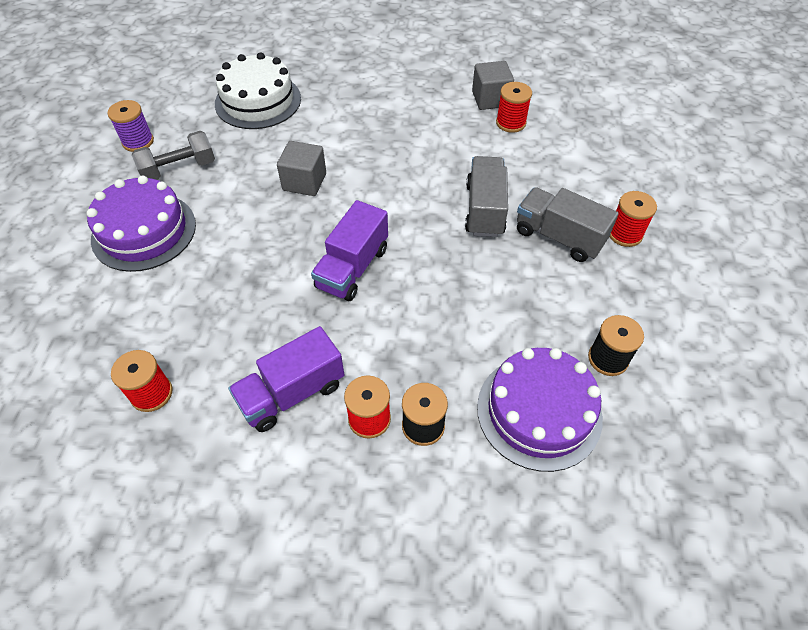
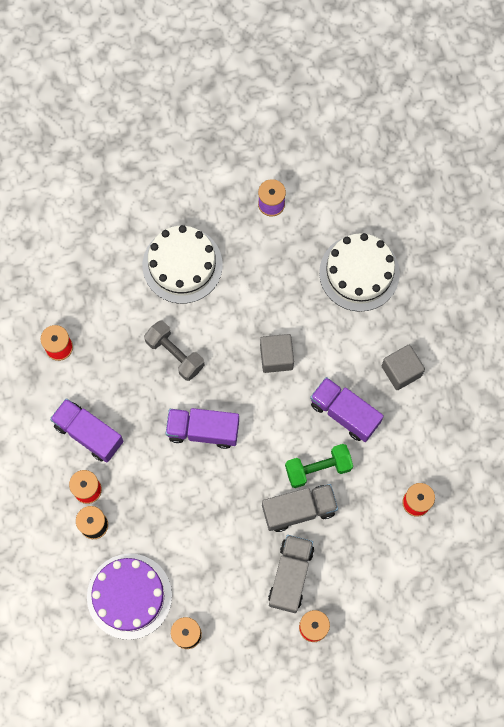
camera: 70 degrees right, 20 degrees up
purple cake [87,175,196,272] -> white cake [143,225,223,304]
grey dumbbell [132,131,215,180] -> grey dumbbell moved to [144,320,205,381]
grey cube [472,61,514,110] -> grey cube moved to [382,345,425,390]
none -> green dumbbell [285,444,353,488]
none -> purple truck [310,377,384,442]

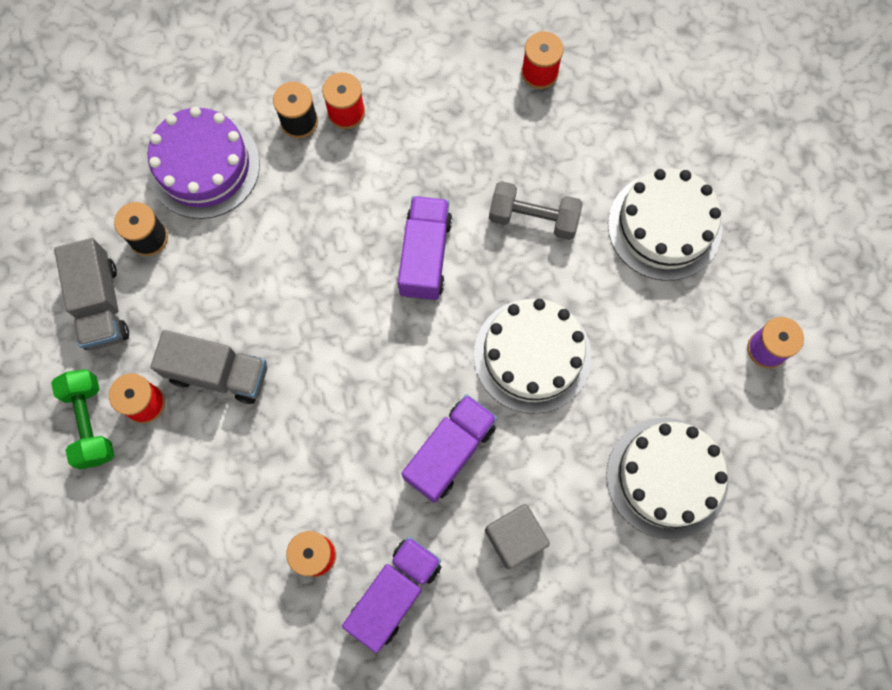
camera: 90 degrees right, 0 degrees up
purple truck [50,398,123,462] -> purple truck moved to [342,536,441,653]
grey dumbbell [144,320,205,381] -> grey dumbbell turned 60 degrees clockwise [489,181,583,240]
grey cube [260,334,294,373] -> white cake [474,299,591,414]
grey truck [262,484,338,532] -> grey truck moved to [54,238,129,350]
green dumbbell [285,444,353,488] -> green dumbbell moved to [51,369,114,469]

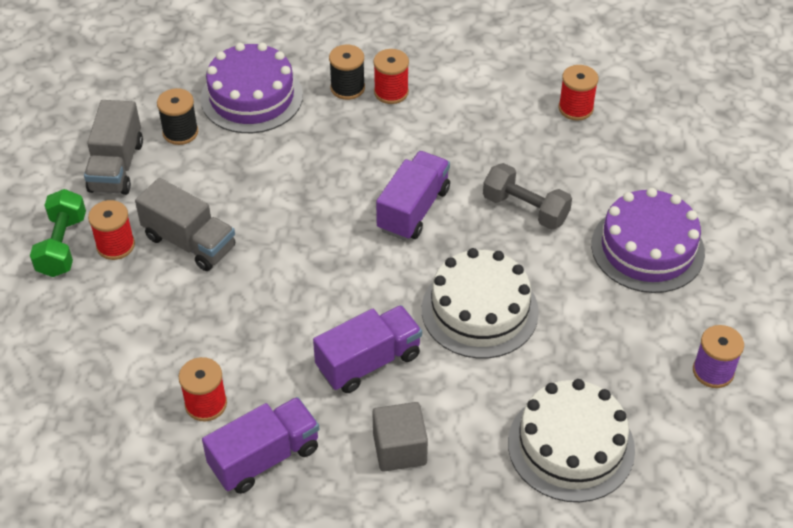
camera: 20 degrees right, 25 degrees down
white cake [608,168,722,281] -> purple cake [591,188,705,293]

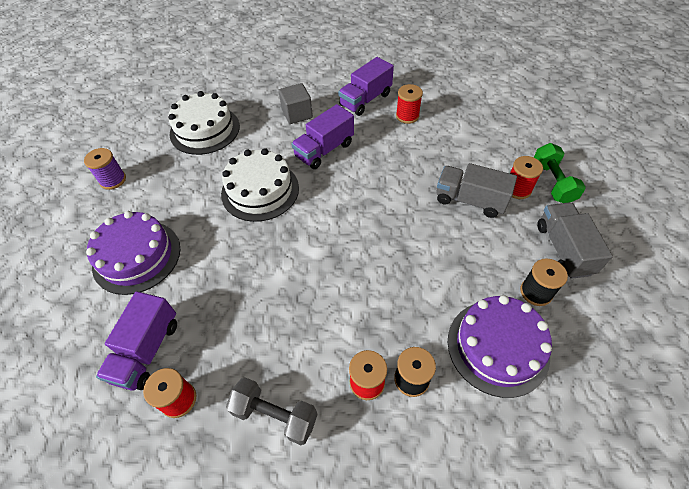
camera: 170 degrees right, 5 degrees up
purple truck [376,151,450,241] -> purple truck moved to [96,291,177,390]
grey dumbbell [483,163,572,230] -> grey dumbbell moved to [226,377,317,445]

